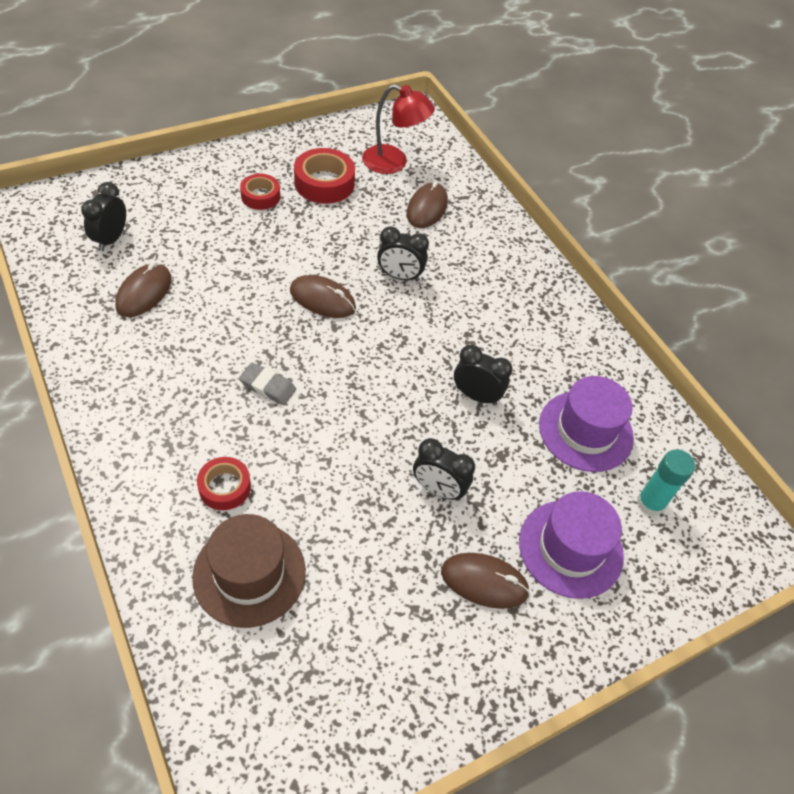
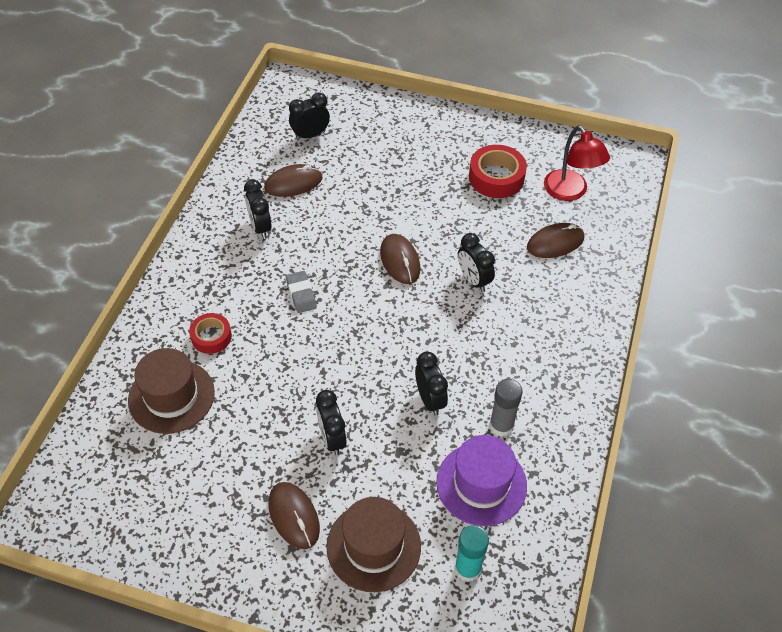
camera: 50 degrees right, 0 degrees up
red tape [240,174,280,210] -> none
purple hat [519,491,624,599] -> brown hat [326,497,421,592]
none -> black clock [244,179,272,239]
none -> grey glue stick [489,379,523,437]

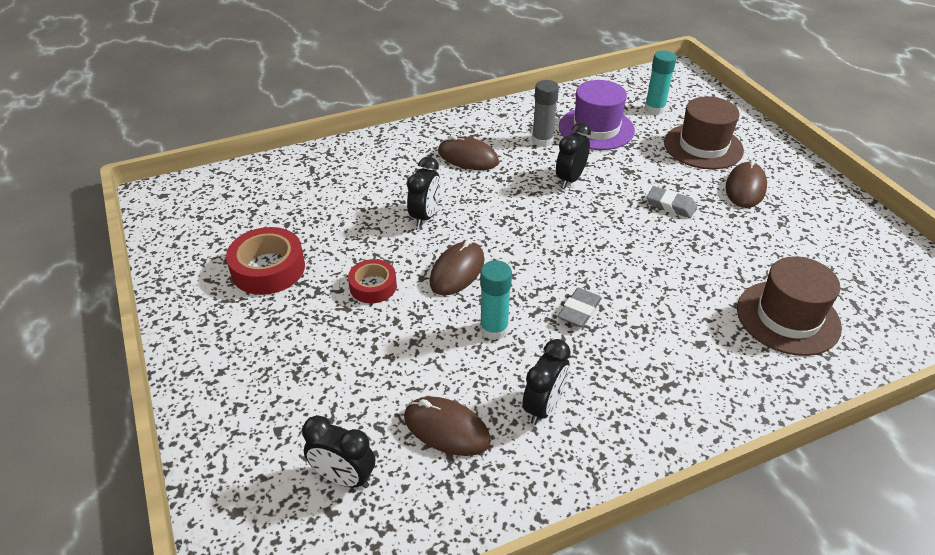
camera: 130 degrees left, 10 degrees down
red tape [189,313,232,354] -> red tape moved to [348,259,397,303]
black clock [316,390,347,455] -> grey eraser [647,186,697,218]
brown mouse [527,223,584,258] -> brown mouse moved to [438,135,499,170]
red lamp [544,125,610,201] -> none
none -> turquoise glue stick [480,260,512,340]

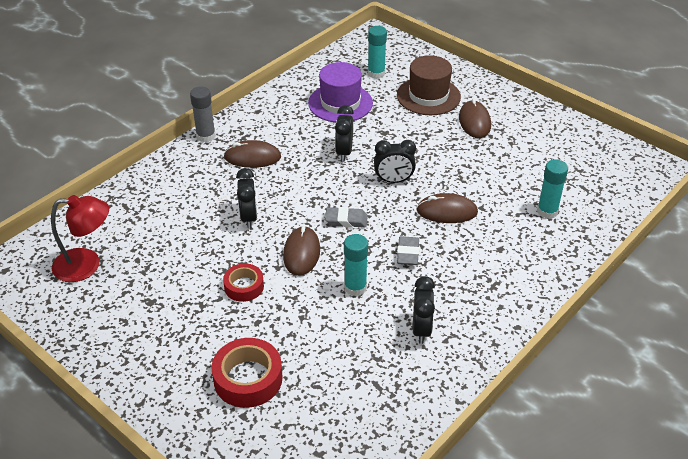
camera: 25 degrees left, 0 degrees up
red tape [226,227,305,295] -> red tape moved to [212,338,283,408]
black clock [302,415,375,488] -> black clock moved to [374,140,416,183]
brown mouse [404,396,491,456] -> brown mouse moved to [416,193,478,223]
grey glue stick [532,80,559,147] -> grey glue stick moved to [190,86,215,142]
grey eraser [647,186,697,218] -> grey eraser moved to [325,207,368,228]
brown hat [737,256,842,356] -> turquoise glue stick [537,159,568,219]
none -> red lamp [51,195,109,282]

